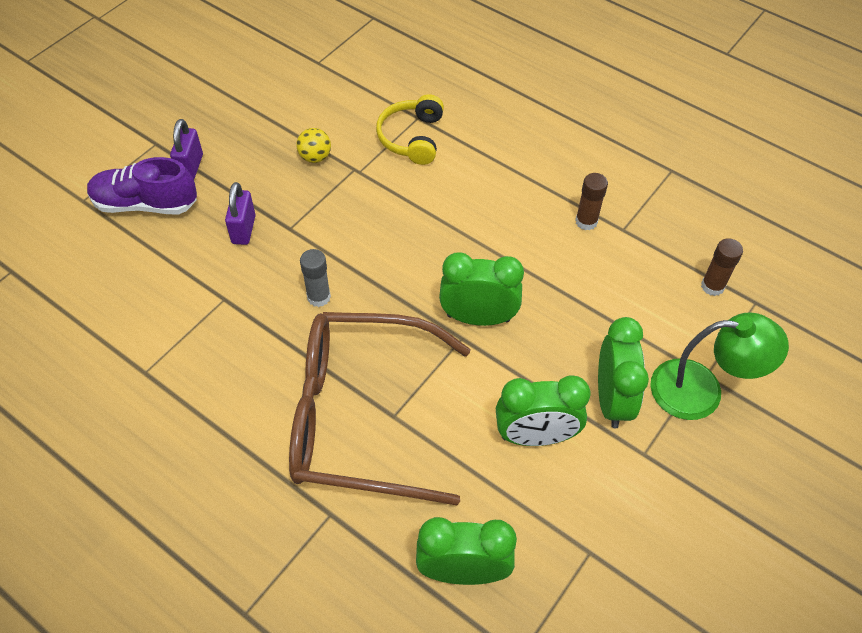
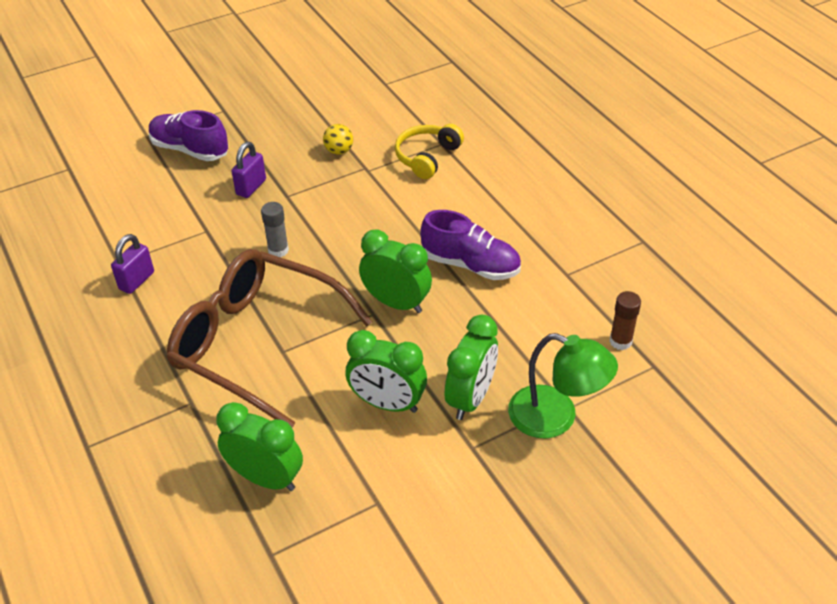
camera: 25 degrees right, 10 degrees down
purple padlock [170,119,203,179] -> purple padlock moved to [111,234,154,294]
brown glue stick [575,173,608,230] -> none
none -> purple shoe [420,210,521,280]

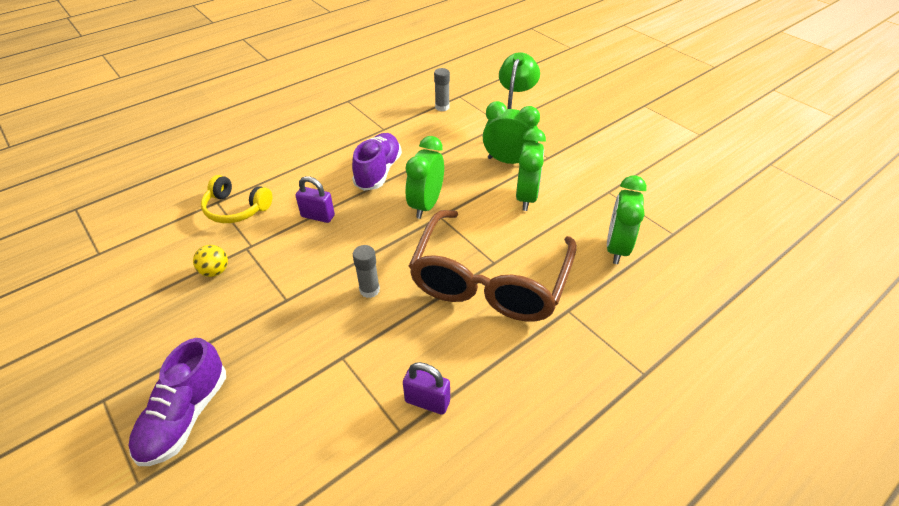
camera: 100 degrees left, 0 degrees up
purple padlock [232,142,266,198] -> purple padlock moved to [295,176,335,223]
brown glue stick [609,291,641,350] -> grey glue stick [434,68,450,111]

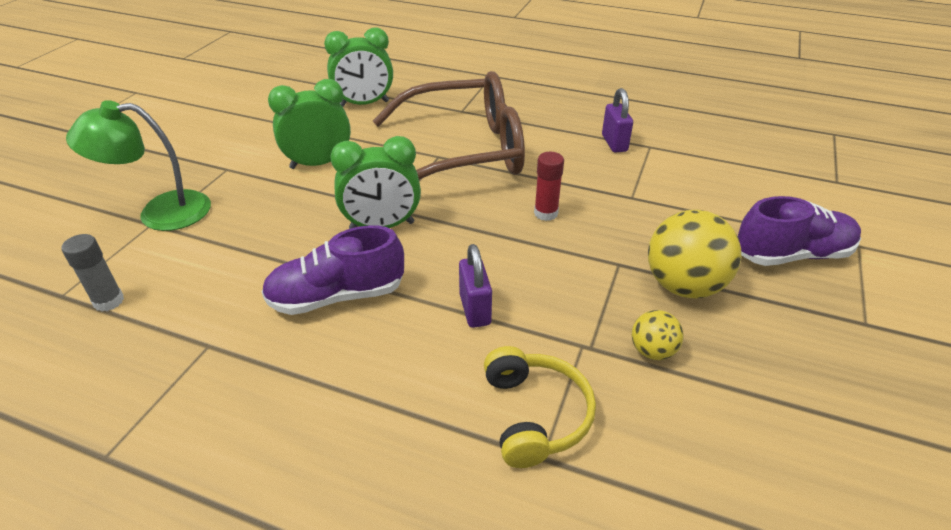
camera: 120 degrees left, 5 degrees down
grey glue stick [353,245,380,298] -> red glue stick [534,152,564,221]
green clock [483,101,540,164] -> none
none -> yellow ball [648,210,741,298]

